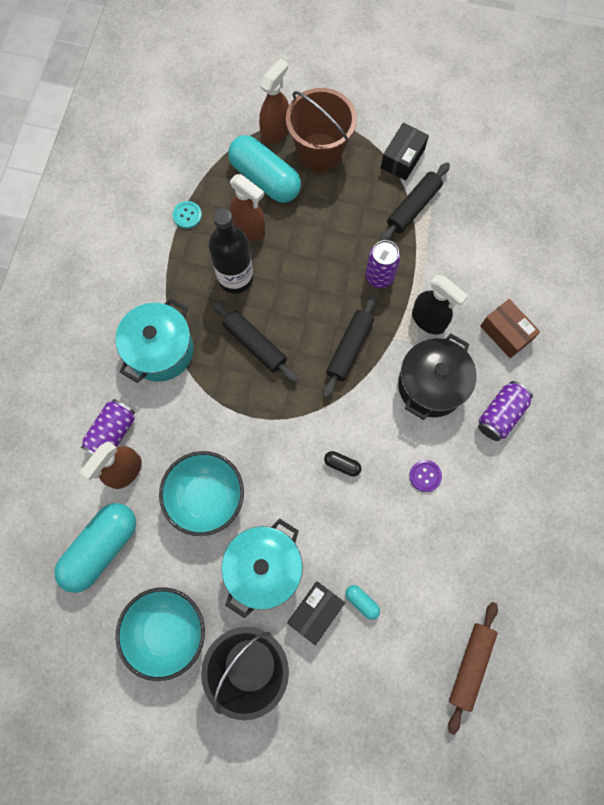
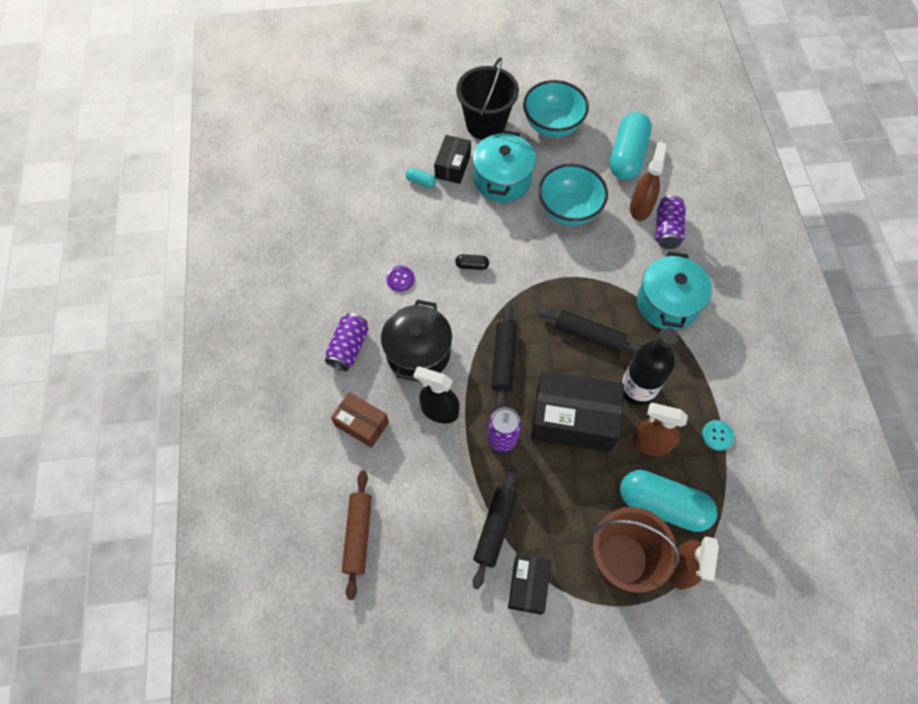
camera: 160 degrees right, 10 degrees down
brown rolling pin [448,602,498,735] -> brown rolling pin moved to [342,471,372,600]
none -> black box [531,371,624,452]

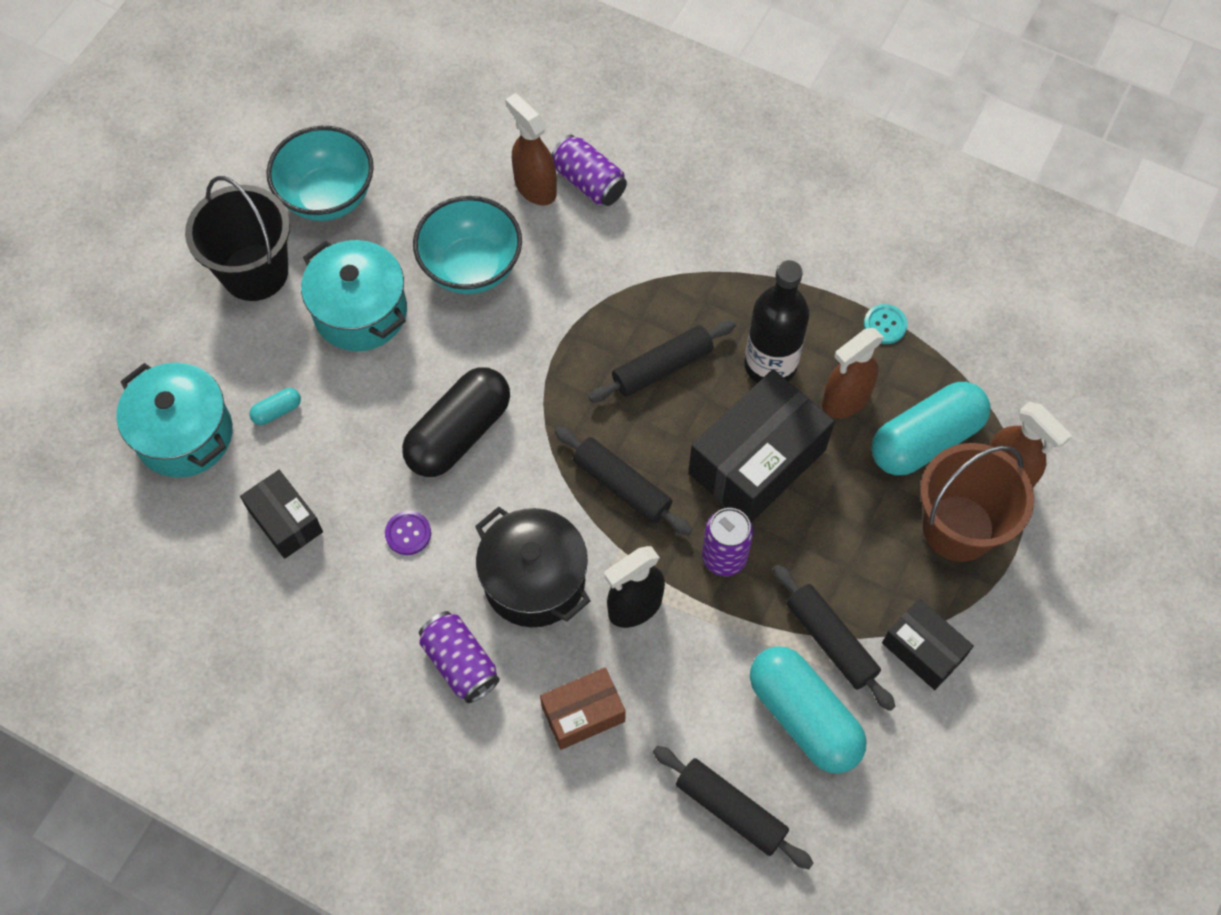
camera: 55 degrees left, 0 degrees up
brown rolling pin [342,471,372,600] -> black rolling pin [653,746,814,869]
black box [434,135,471,184] -> black box moved to [240,470,323,559]
black capsule [455,254,489,270] -> black capsule [402,367,510,477], size x2.44
turquoise capsule [610,112,652,180] -> turquoise capsule moved to [750,646,867,774]
turquoise pot [637,251,712,330] -> turquoise pot moved to [116,363,233,478]

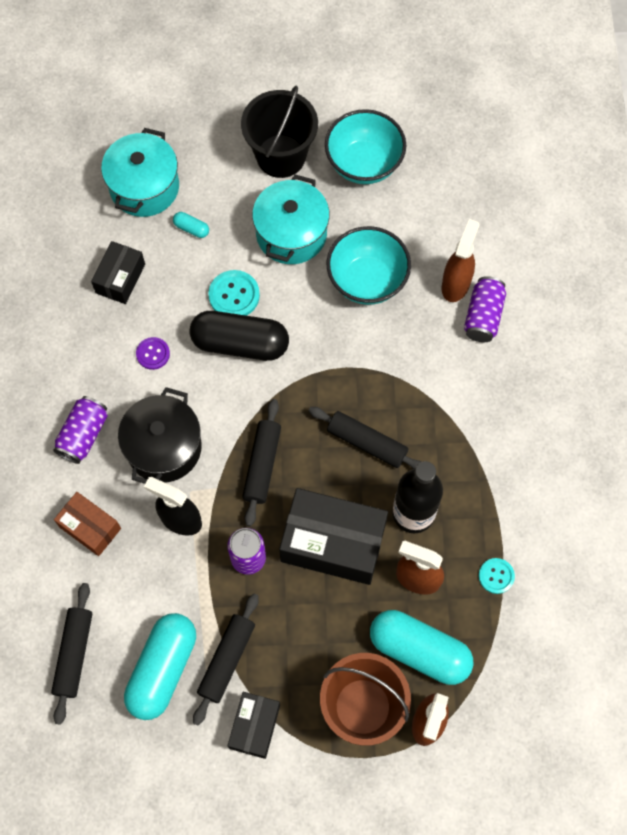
camera: 60 degrees right, 5 degrees up
none -> turquoise button [208,270,260,316]

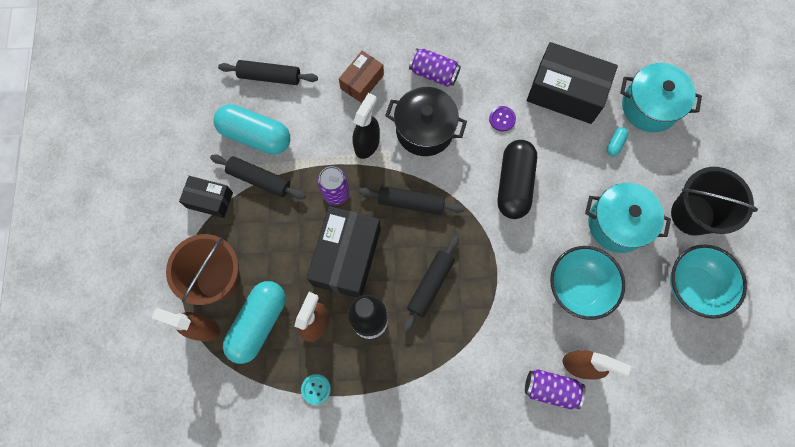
camera: 90 degrees right, 5 degrees up
black box [91,241,145,304] -> black box [527,42,618,124], size x1.78
turquoise button [208,270,260,316] -> none

